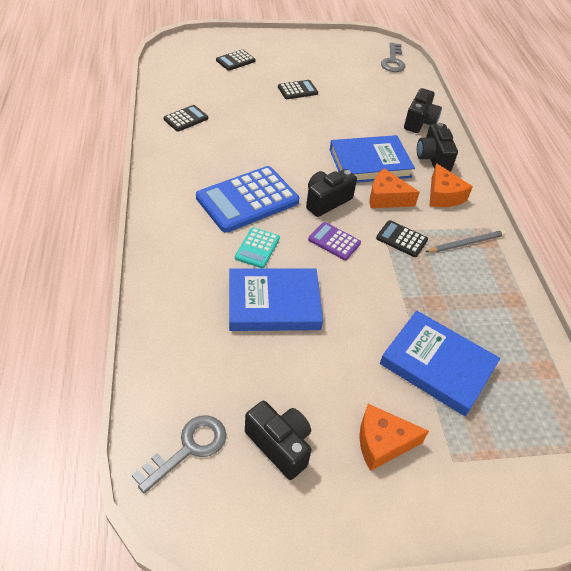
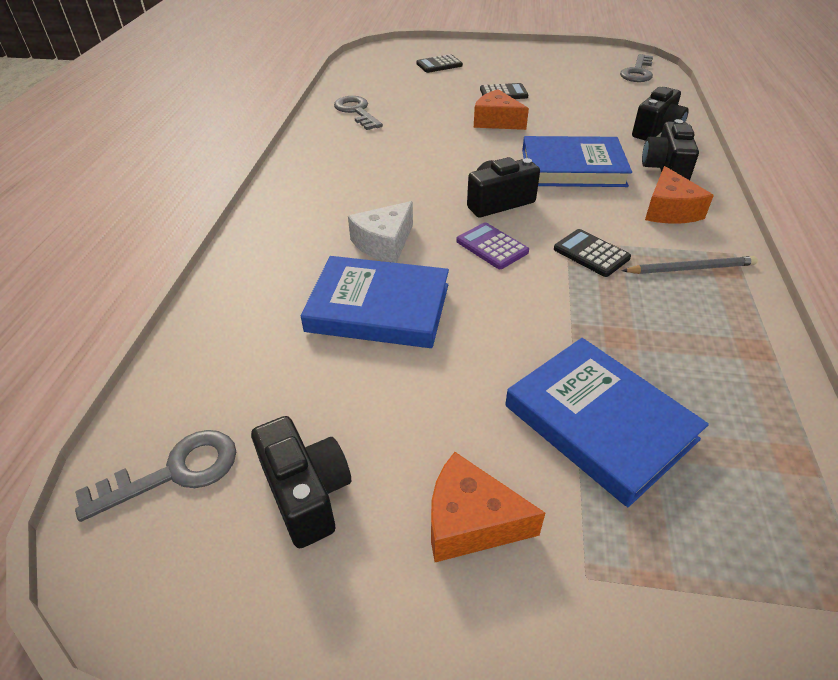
camera: 20 degrees right, 5 degrees down
black calculator [163,105,208,132] -> grey key [334,96,383,130]
blue calculator [196,166,299,233] -> none
turquoise calculator [235,227,280,268] -> white cheese [348,201,413,263]
orange cheese [370,168,420,208] -> orange cheese moved to [474,89,529,130]

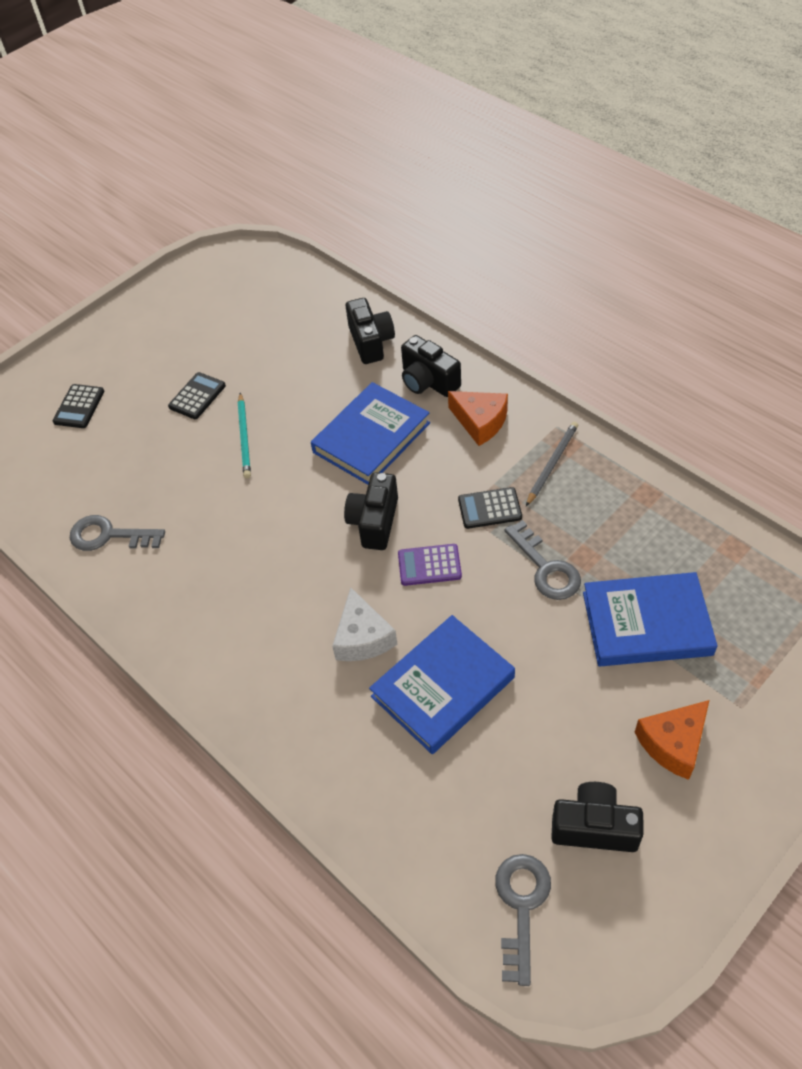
camera: 50 degrees left, 10 degrees up
orange cheese [474,89,529,130] -> turquoise pencil [238,393,251,478]
grey key [620,54,653,82] -> grey key moved to [504,520,581,600]

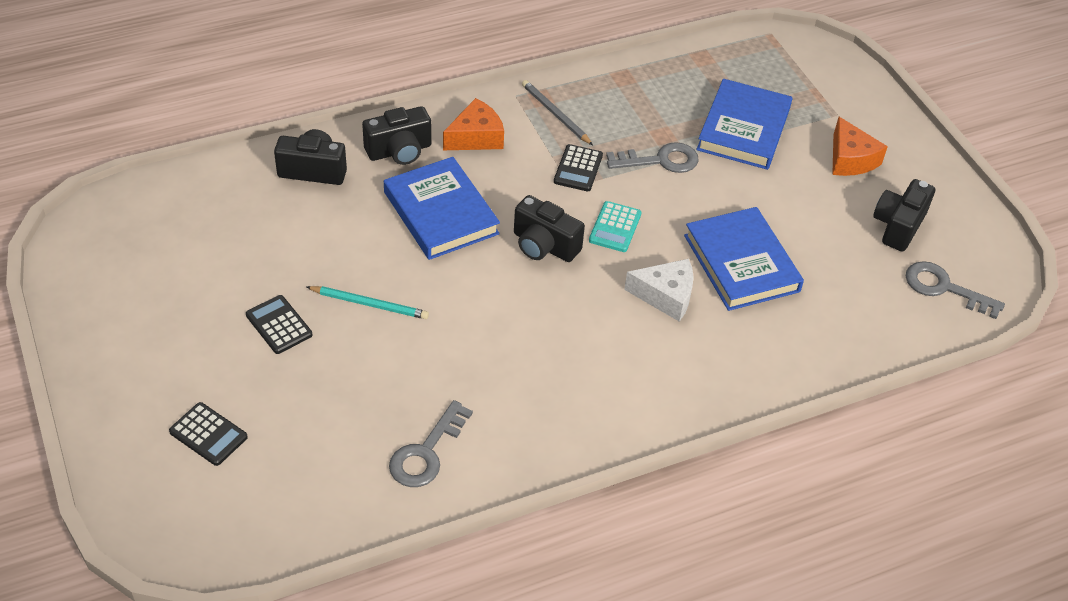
camera: 75 degrees left, 5 degrees down
purple calculator [398,544,462,586] -> turquoise calculator [589,201,641,252]

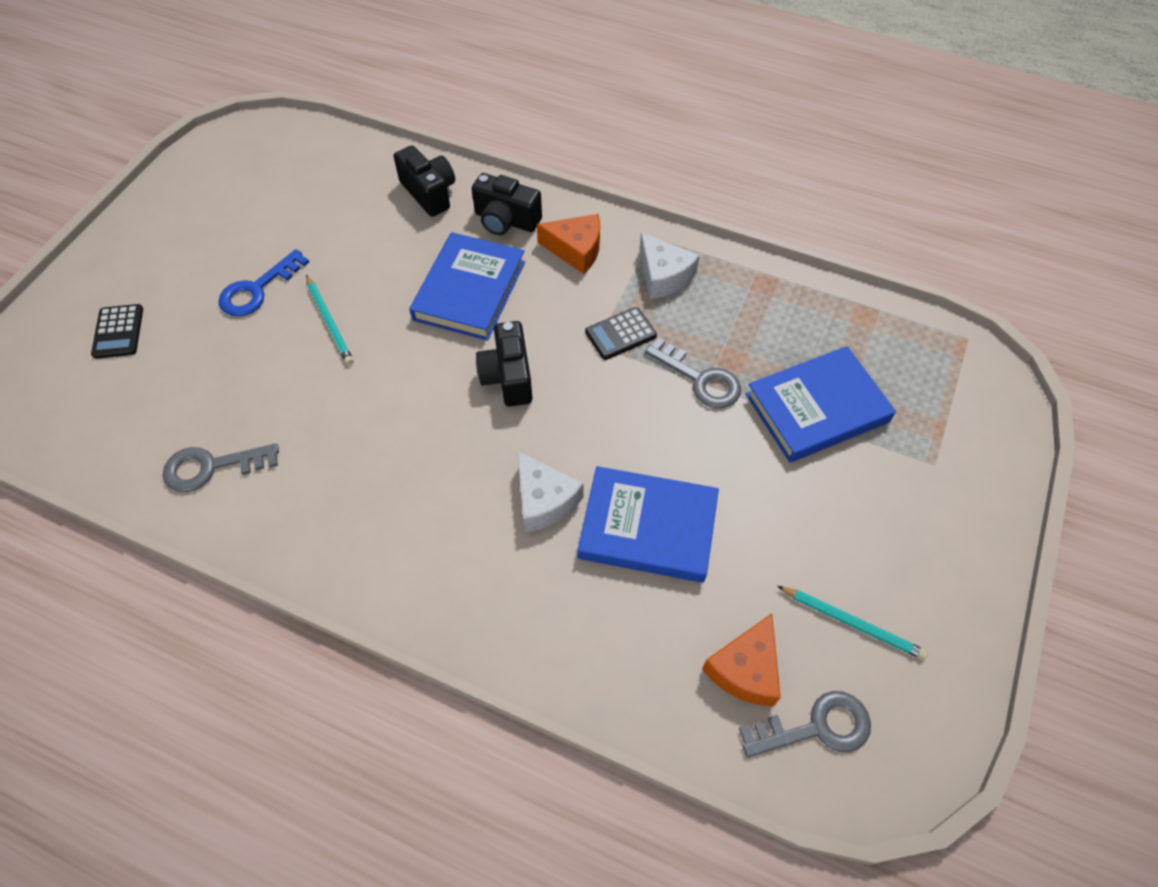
camera: 50 degrees right, 10 degrees up
black calculator [246,295,313,354] -> blue key [219,249,309,317]
grey pencil [522,80,593,145] -> white cheese [639,232,700,299]
turquoise calculator [589,201,641,252] -> none
blue book [684,207,804,311] -> blue book turned 75 degrees clockwise [578,466,719,583]
orange cheese [832,117,888,176] -> orange cheese moved to [702,613,781,707]
black camera [873,179,935,252] -> turquoise pencil [777,586,928,660]
grey key [906,261,1005,319] -> grey key turned 90 degrees clockwise [739,691,871,758]

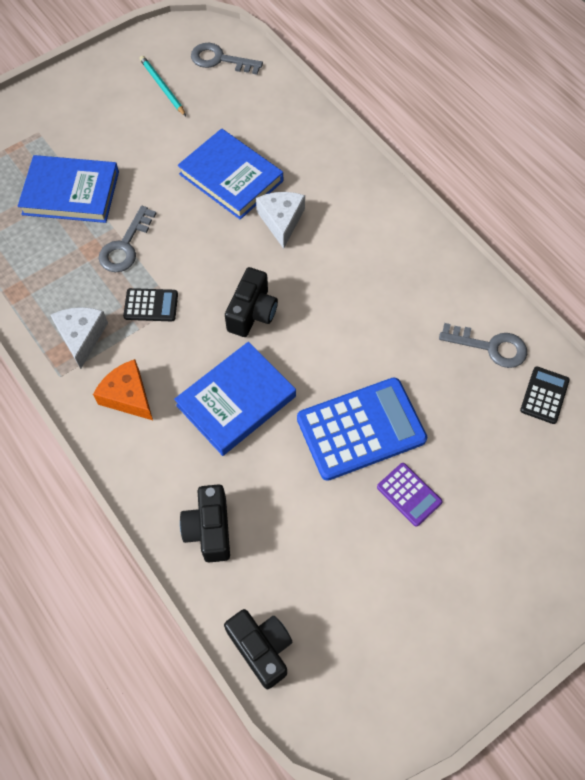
camera: 150 degrees left, 5 degrees up
black calculator [91,304,143,359] -> black calculator moved to [520,366,570,424]
blue key [219,249,309,317] -> purple calculator [377,463,443,527]
turquoise pencil [306,275,354,365] -> blue calculator [297,378,427,481]
black camera [472,173,542,235] -> black camera moved to [224,609,293,689]
grey key [645,337,741,408] -> grey key turned 135 degrees counterclockwise [99,206,157,272]
orange cheese [702,613,781,707] -> none

